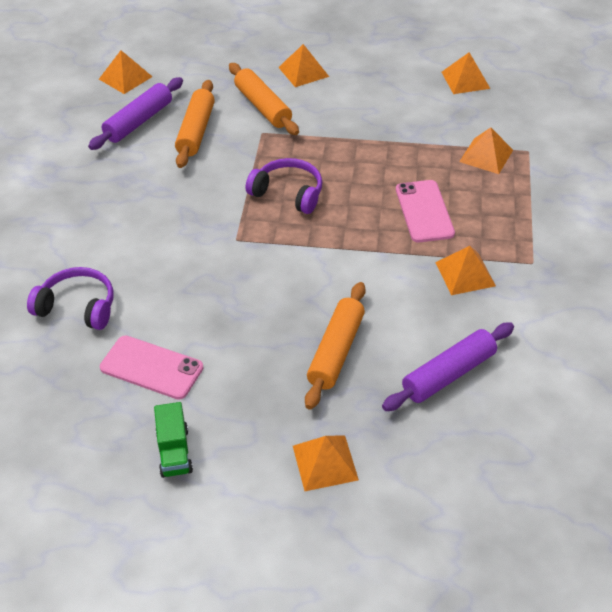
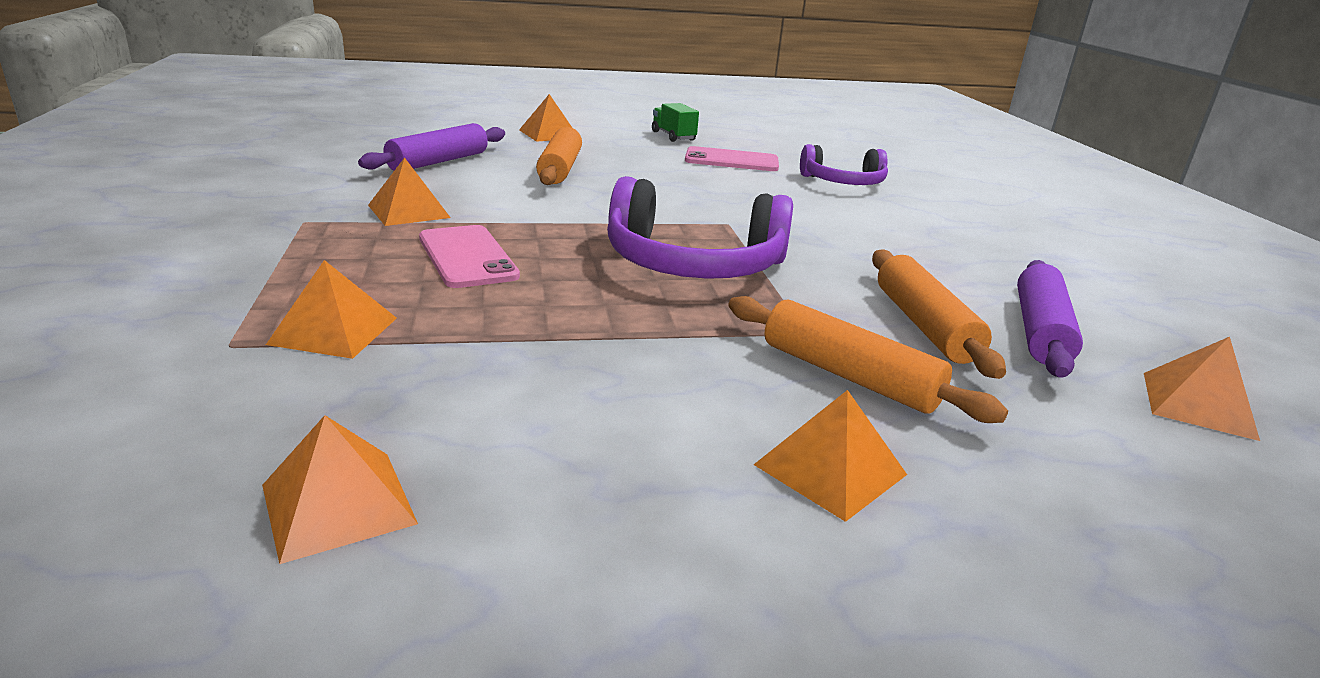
camera: 160 degrees right, 20 degrees down
purple headphones [246,158,322,214] -> purple headphones [607,176,793,279], size x1.59

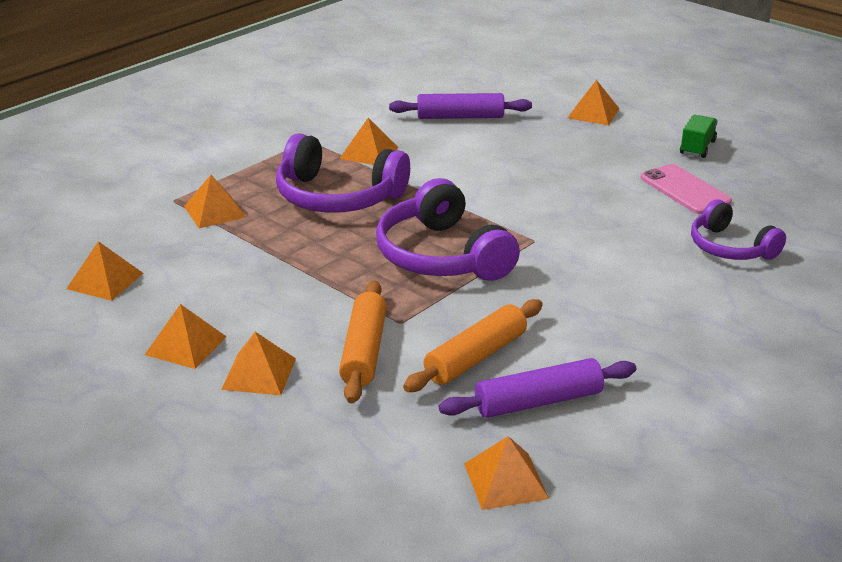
camera: 55 degrees right, 5 degrees up
pink phone [419,225,520,288] -> purple headphones [276,133,410,213]
orange rolling pin [536,127,582,185] -> none
none -> orange pyramid [145,304,227,369]

